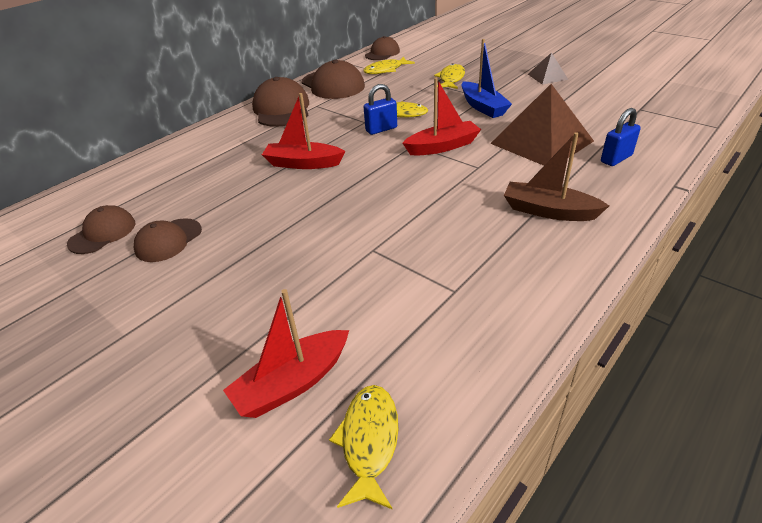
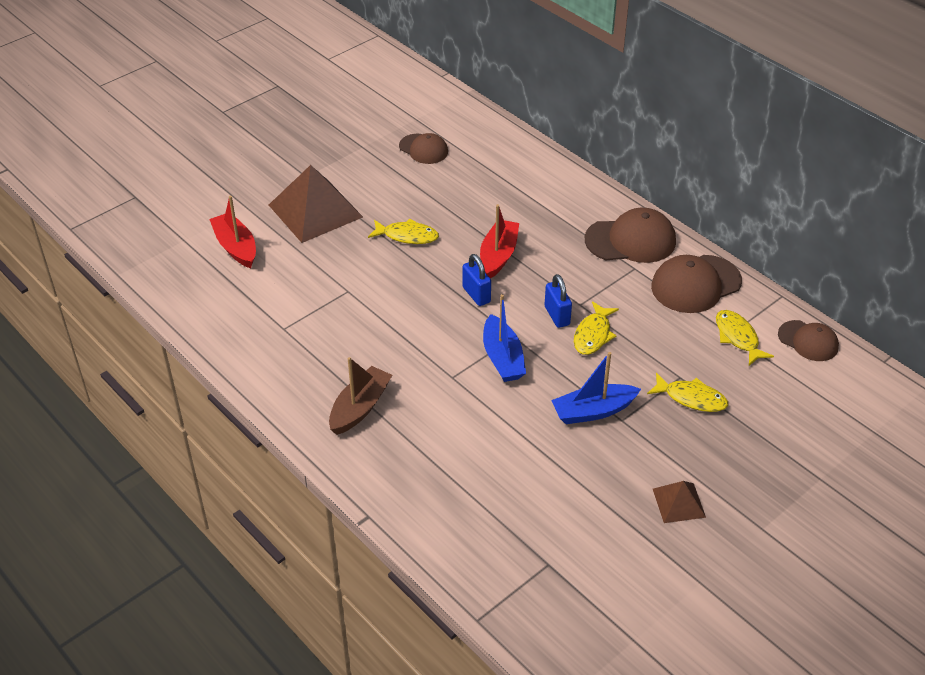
camera: 95 degrees right, 5 degrees up
brown cap [134,218,202,262] -> none
yellow fish [329,385,398,509] -> yellow fish moved to [368,219,439,244]
red boat [403,78,481,156] -> blue boat [483,294,526,382]
brown pyramid [490,84,594,166] -> brown pyramid moved to [269,165,363,243]
blue padlock [601,108,641,166] -> blue padlock moved to [462,254,491,306]

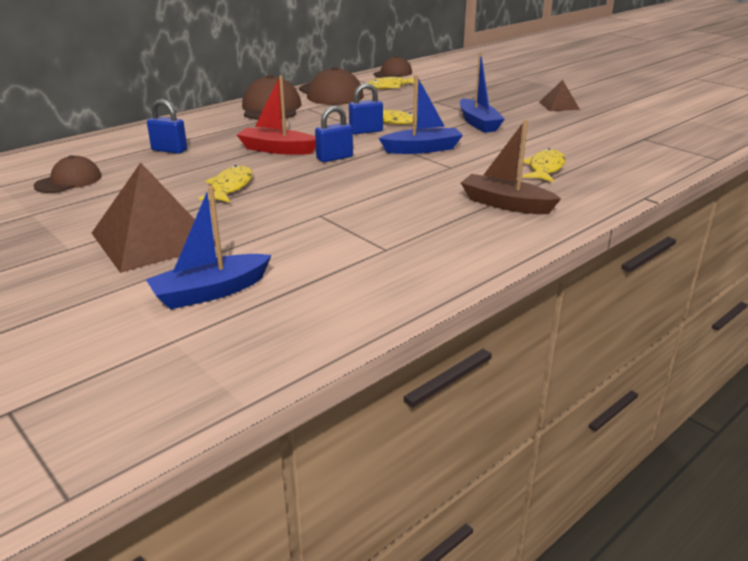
camera: 90 degrees left, 15 degrees down
red boat [209,196,256,268] -> blue boat [146,186,272,309]
yellow fish [647,373,728,412] -> yellow fish moved to [523,148,566,182]
none -> blue padlock [147,99,187,154]

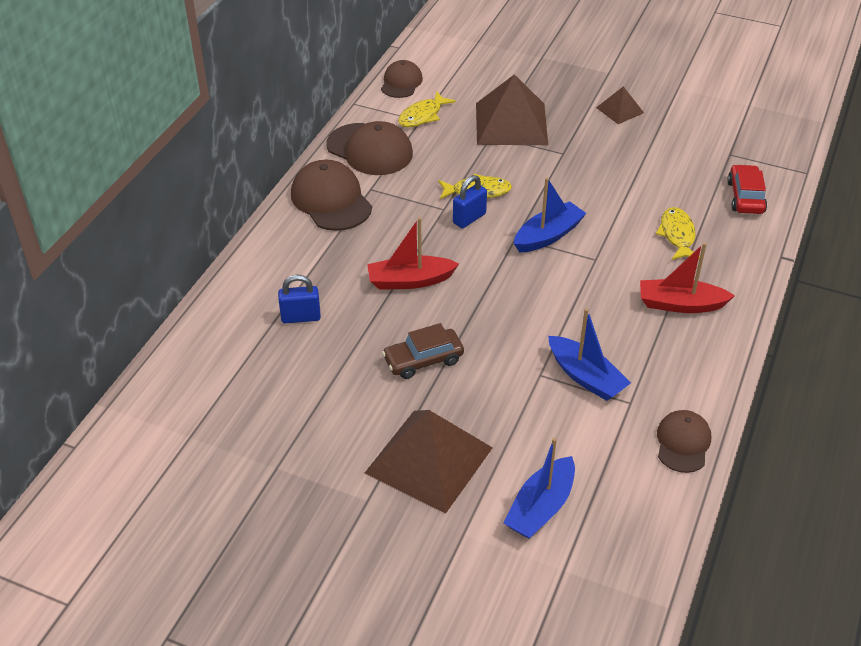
camera: 25 degrees left, 15 degrees up
brown cap [33,155,102,193] -> brown cap moved to [657,410,711,473]
yellow fish [198,165,253,203] -> brown car [382,323,464,379]
blue padlock [315,106,353,162] -> none
blue boat [460,52,505,133] -> blue boat moved to [548,308,631,401]
brown boat [461,119,561,214] -> red boat [640,242,735,313]
none -> brown pyramid [476,74,548,145]
none -> red car [727,164,767,214]

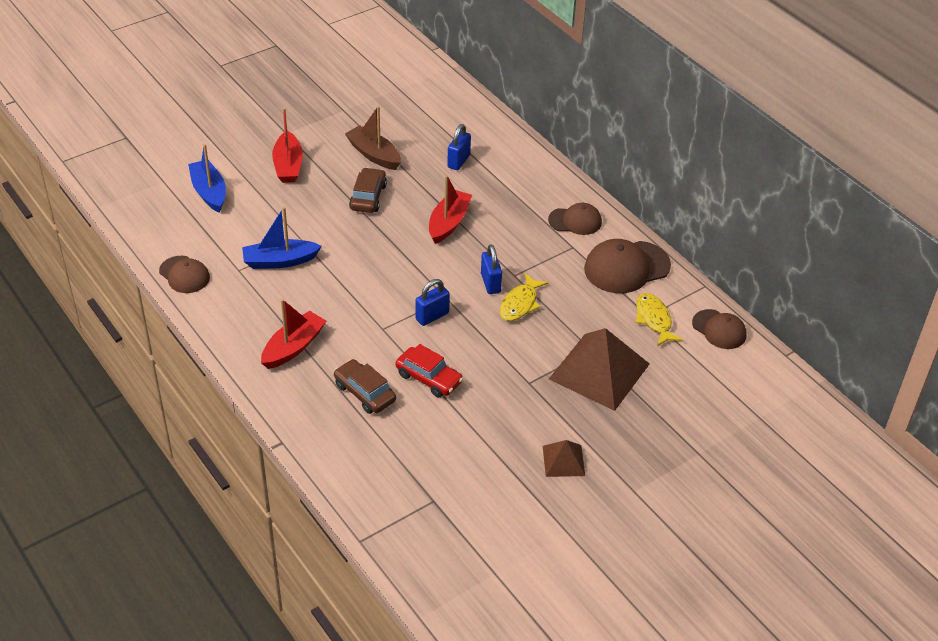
camera: 120 degrees right, 0 degrees up
brown cap [291,160,372,231] -> brown cap [548,203,602,235], size x0.62
brown pyramid [365,410,493,514] -> red boat [272,108,303,183]
blue boat [514,178,587,253] -> blue padlock [416,279,450,326]
yellow fish [656,207,700,260] -> brown car [334,359,396,414]
red car [727,164,767,214] -> red car moved to [396,344,463,397]
none -> brown boat [345,106,401,170]

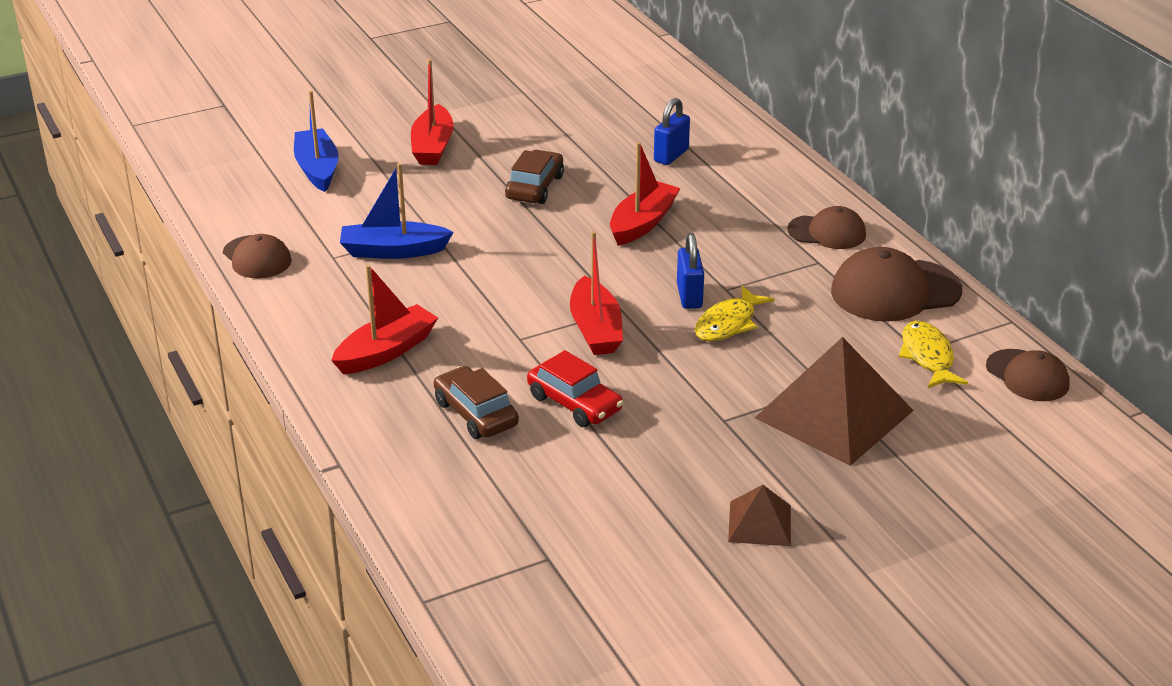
camera: 10 degrees right, 10 degrees down
brown boat [345,106,401,170] -> none
blue padlock [416,279,450,326] -> red boat [570,231,623,355]

